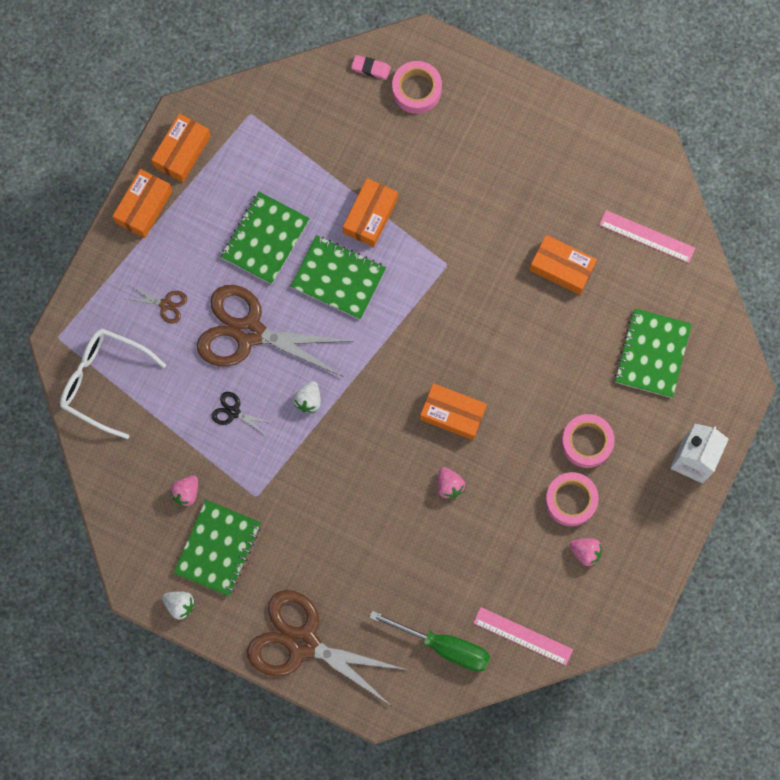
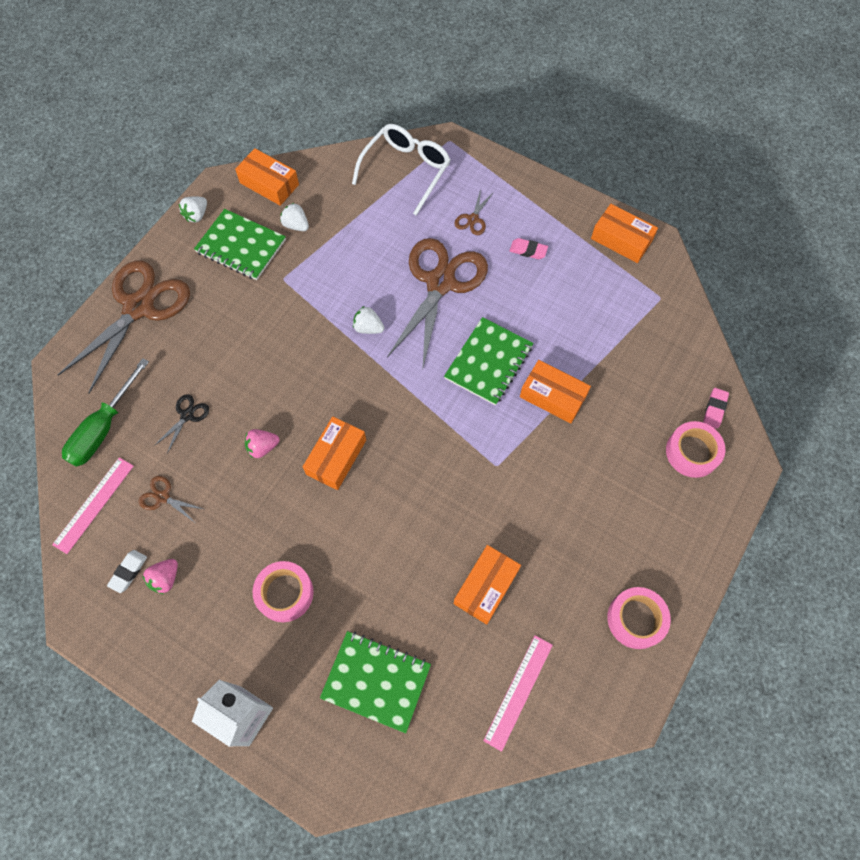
camera: 95 degrees right, 10 degrees down
orange box [113,169,172,238] -> orange box moved to [235,148,299,206]
pink strawberry [170,475,198,507] -> white strawberry [280,203,309,231]
black scissors [212,392,273,436] -> black scissors moved to [154,394,209,453]
green notebook [221,192,310,284] -> none
pink tape [545,472,599,526] -> pink tape moved to [607,587,671,649]
none -> white eraser [107,550,147,593]
none -> brown scissors [139,476,203,522]
none -> pink eraser [509,238,548,259]

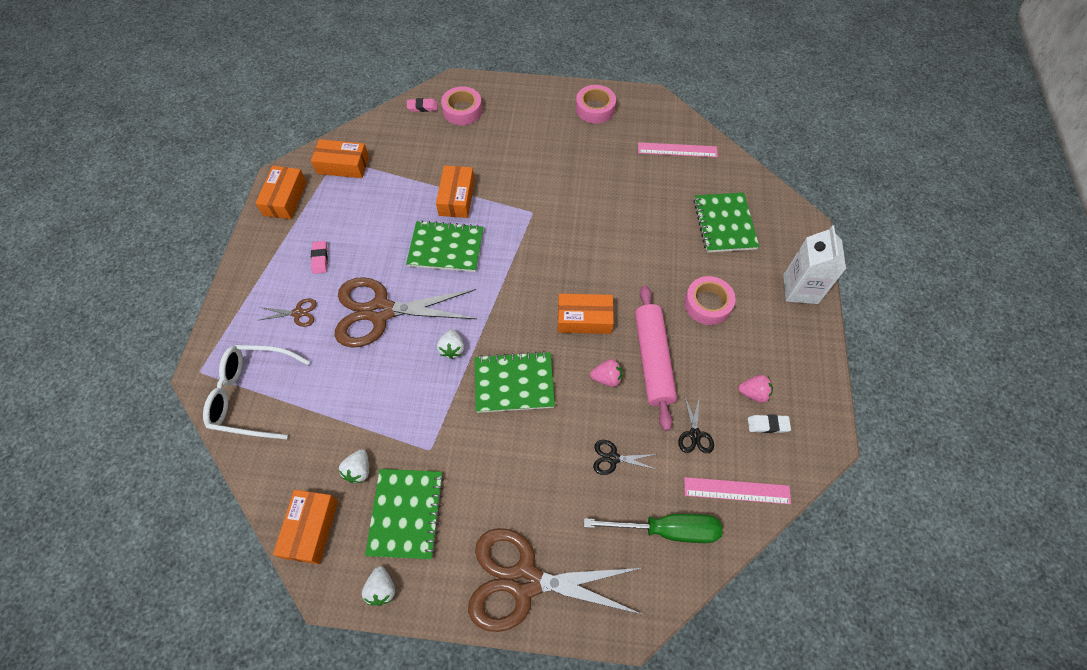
camera: 115 degrees left, 5 degrees down
brown scissors [139,476,203,522] -> black scissors [678,394,714,453]
white strawberry [179,196,207,222] -> white strawberry turned 75 degrees clockwise [362,566,395,606]
pink strawberry [245,429,279,458] -> pink strawberry turned 45 degrees counterclockwise [590,359,623,387]
orange box [454,545,521,625] -> orange box moved to [311,139,369,178]
none -> green notebook [475,351,555,413]
none -> pink rolling pin [635,285,677,431]

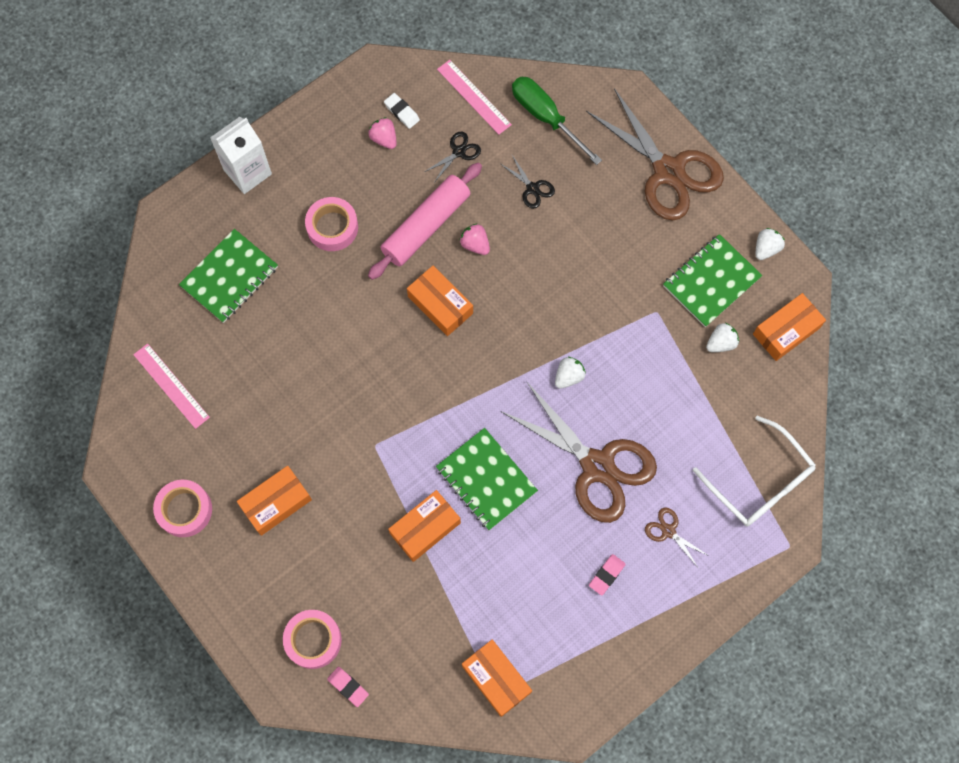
camera: 135 degrees left, 10 degrees up
orange box [255,166,307,219] -> orange box moved to [237,466,312,536]
green notebook [475,351,555,413] -> none

